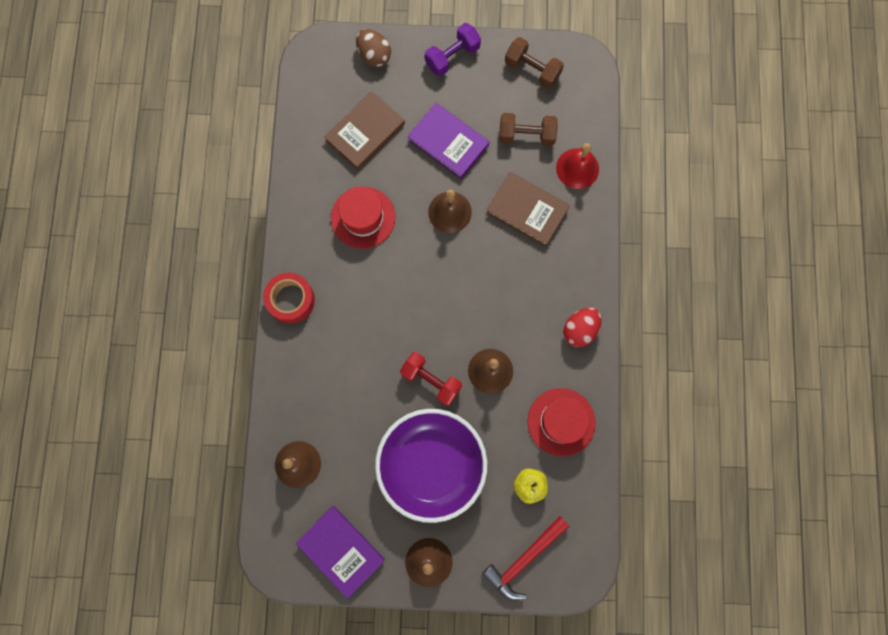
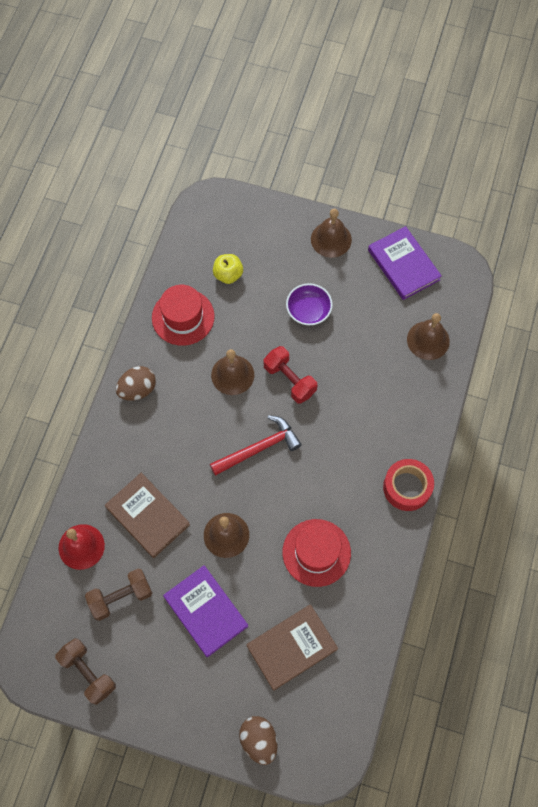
camera: 165 degrees left, 10 degrees down
purple bowl [375,409,487,523] -> purple bowl [286,283,333,325], size x0.47
purple dumbbell [425,23,481,76] -> none
red hammer [482,516,570,600] -> red hammer moved to [210,415,302,476]
brown dumbbell [499,113,558,146] -> brown dumbbell turned 45 degrees counterclockwise [85,569,152,621]
red egg [563,307,601,347] -> brown egg [116,366,156,401]

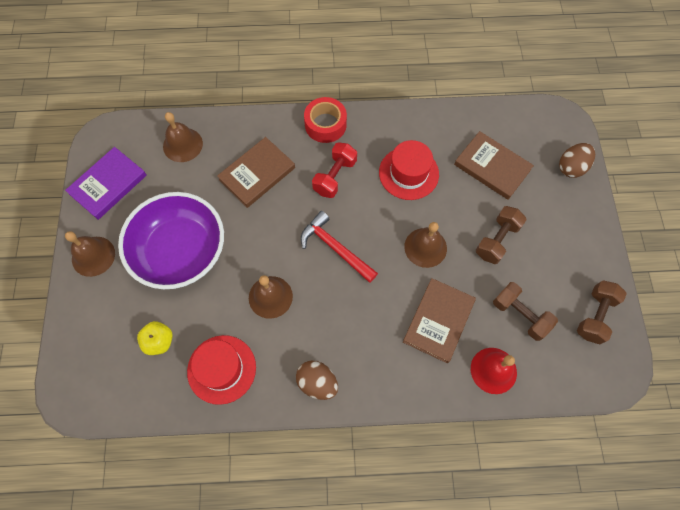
camera: 110 degrees left, 0 degrees up
purple book [163,565,248,657] -> brown dumbbell [476,206,527,264]
red dumbbell [264,346,317,404] -> red dumbbell moved to [312,143,357,198]
purple bowl [286,283,333,325] -> purple bowl [118,192,224,289], size x2.14
none -> brown book [217,137,295,208]

